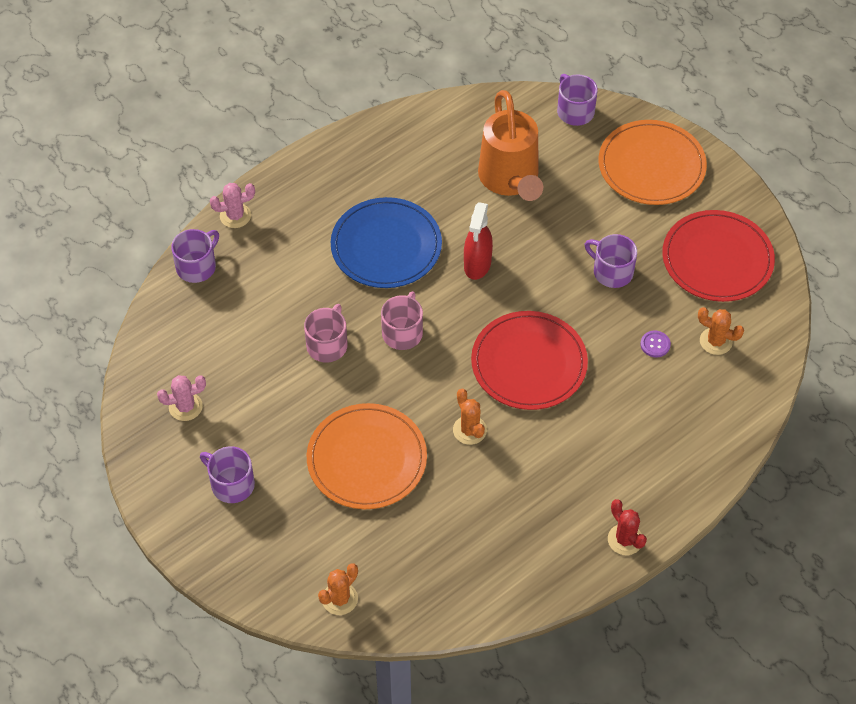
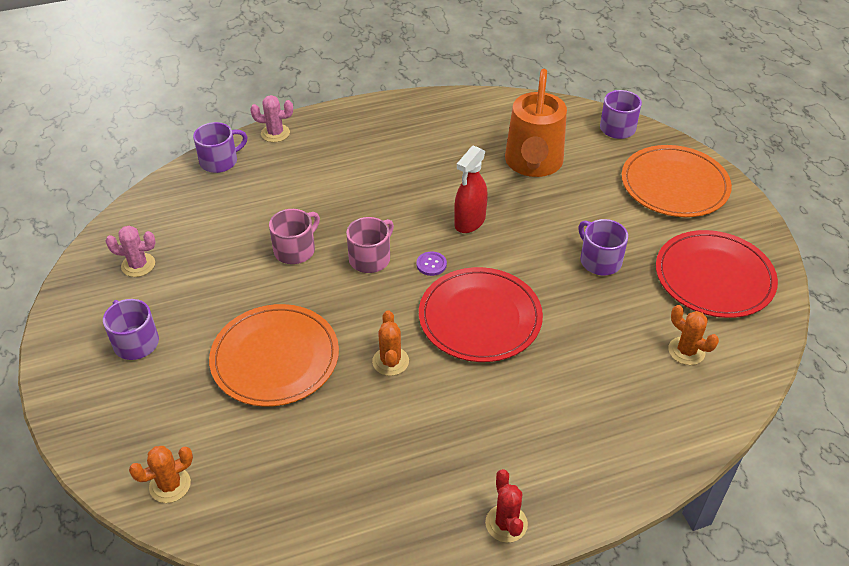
camera: 20 degrees right, 10 degrees down
blue plate [331,197,442,288] -> none
purple button [640,331,671,357] -> purple button moved to [416,251,447,276]

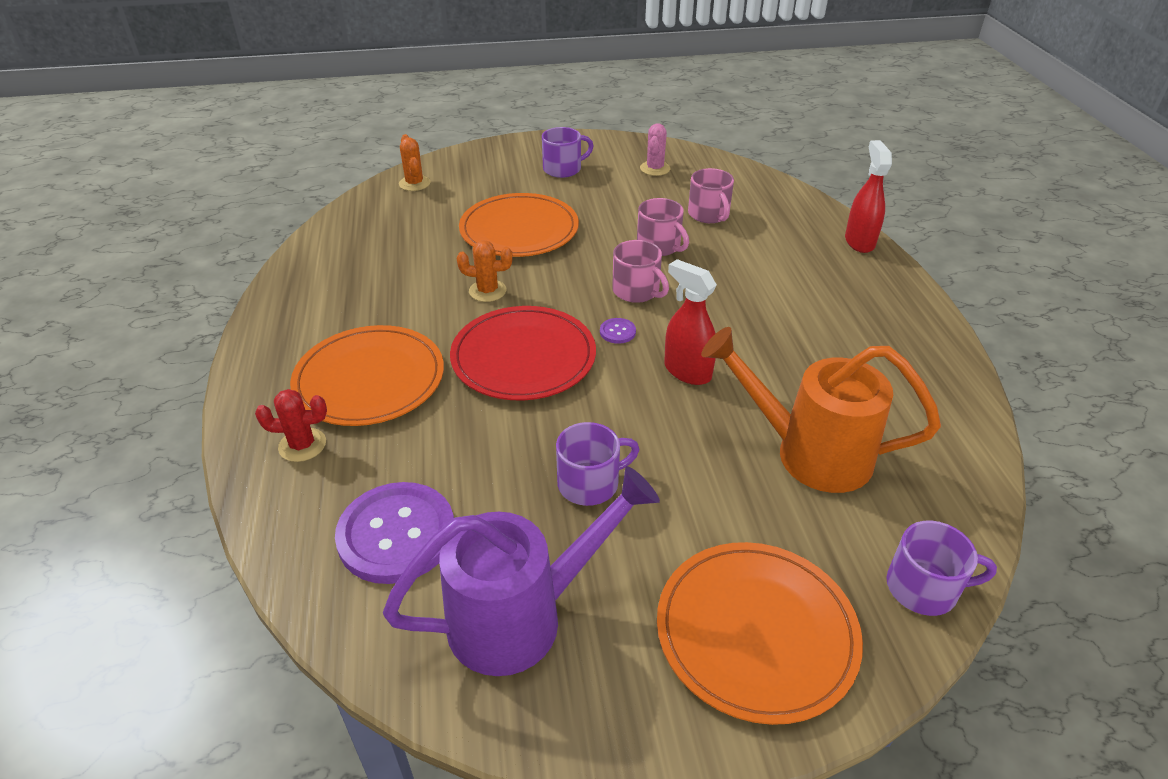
camera: 100 degrees right, 5 degrees down
purple mug [193,122,248,173] -> none
pink cactus [250,95,293,142] -> red spray bottle [845,140,892,253]
red cactus [485,469,528,543] -> red cactus moved to [255,389,327,462]
red plate [656,230,778,318] -> purple watering can [383,466,660,676]
orange cactus [668,305,719,365] -> purple button [335,482,454,584]
none -> orange plate [290,325,444,426]
none -> pink mug [688,168,734,223]

